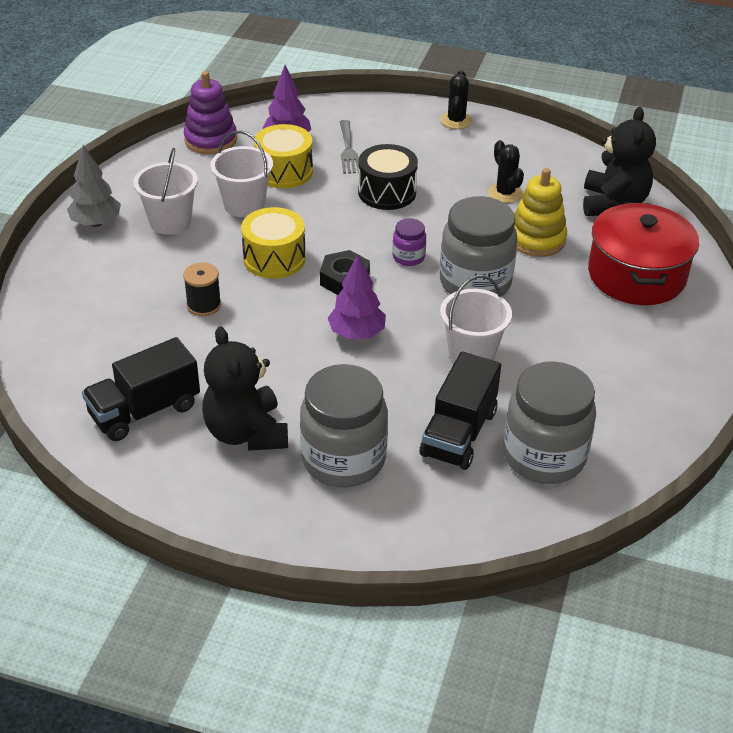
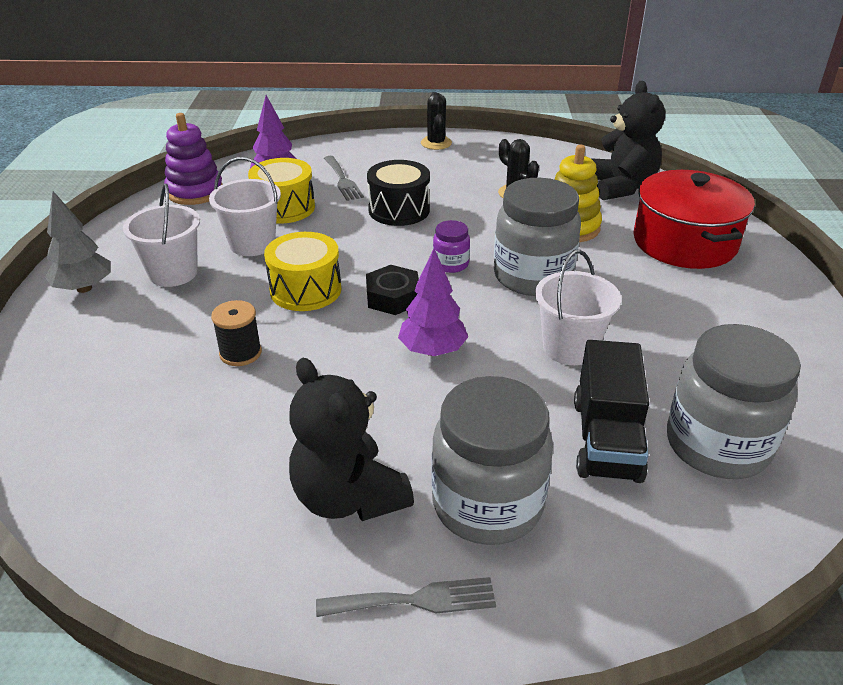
camera: 15 degrees left, 5 degrees down
black truck [82,337,200,441] -> none
none -> grey fork [316,577,496,617]

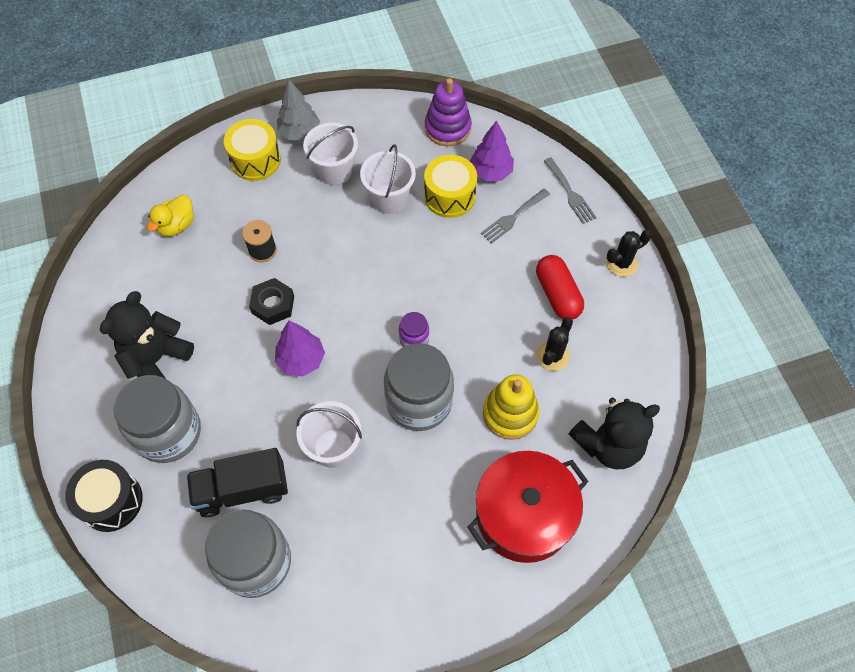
camera: 70 degrees right, 25 degrees up
yellow drum [264,232,341,311] -> yellow drum moved to [224,119,281,181]
grey fork [316,577,496,617] -> grey fork moved to [544,157,597,224]
black nut [366,265,419,315] -> black nut moved to [249,278,294,325]
black drum [367,160,430,226] -> black drum moved to [65,460,143,532]
none -> yellow duck [147,195,194,236]
none -> red capsule [536,255,584,320]

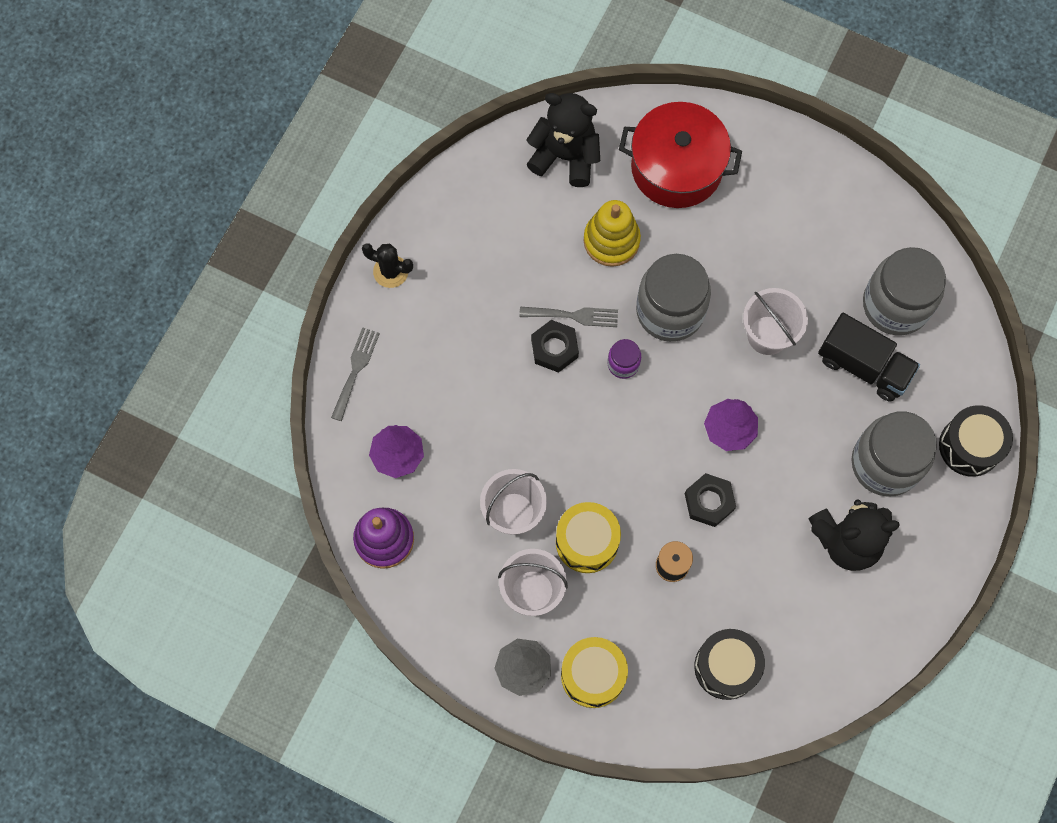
camera: 135 degrees left, 10 degrees up
yellow duck [147,195,194,236] -> black drum [694,629,765,700]
yellow drum [424,155,477,218] -> yellow drum moved to [556,502,621,573]
grey fork [481,189,550,244] -> grey fork moved to [519,307,618,327]
red capsule [536,255,584,320] -> none
black cactus [536,317,573,371] -> none
none -> black nut [531,320,579,373]

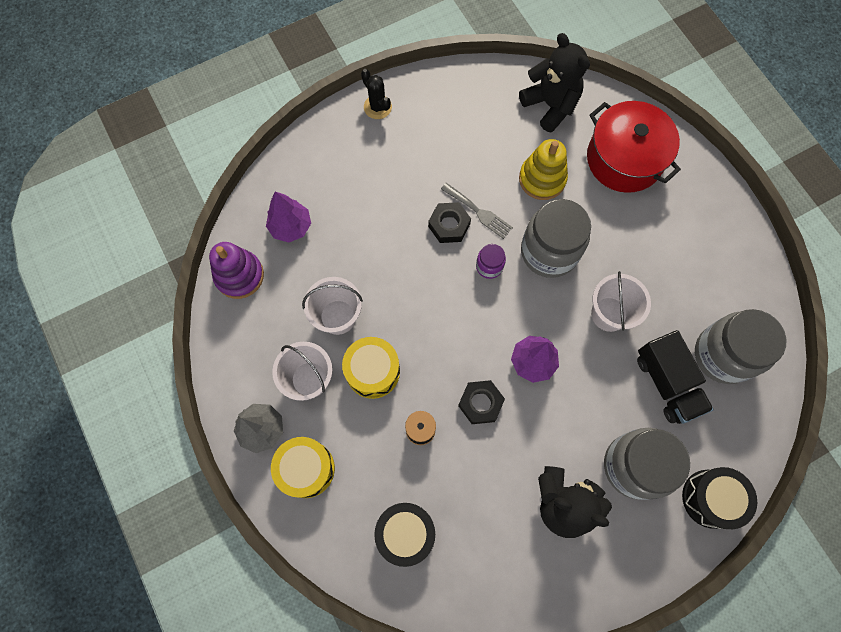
camera: 35 degrees right, 0 degrees up
grey fork [331,327,380,421] -> none

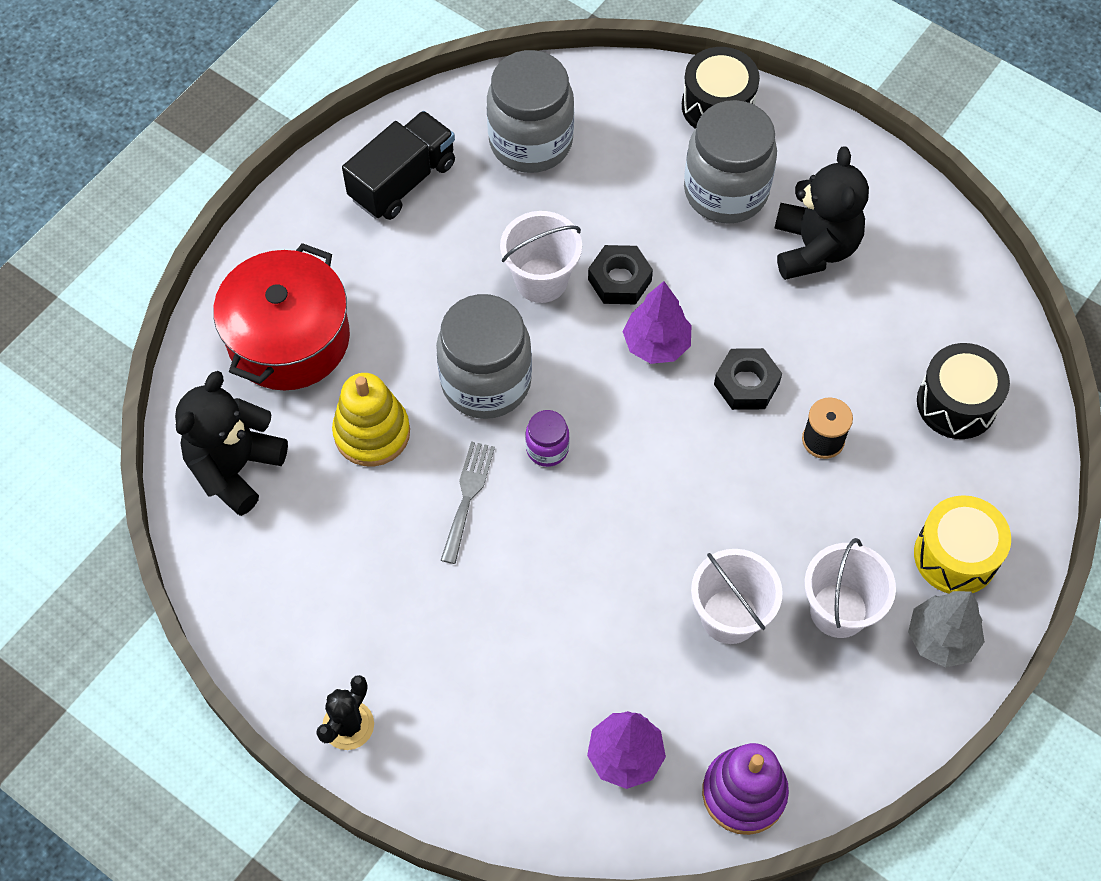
camera: 115 degrees left, 10 degrees down
yellow drum [342,337,400,399] -> none
black nut [428,202,471,243] -> black nut moved to [588,245,653,304]
black truck [637,330,714,424] -> black truck moved to [342,111,455,220]

